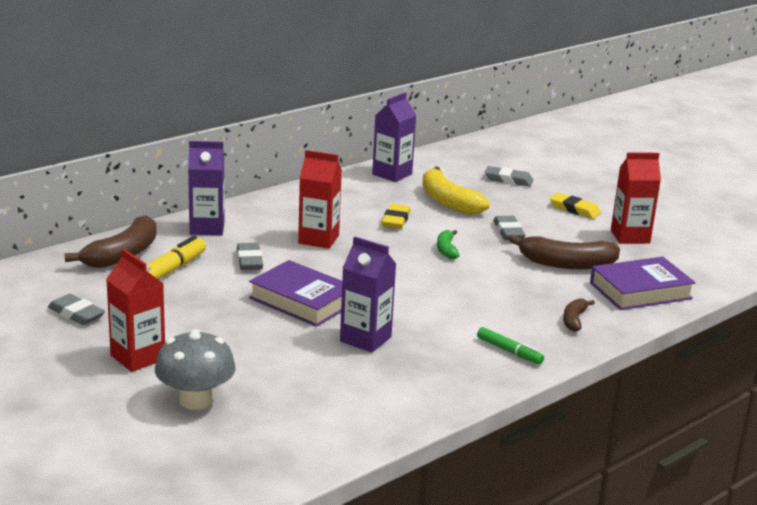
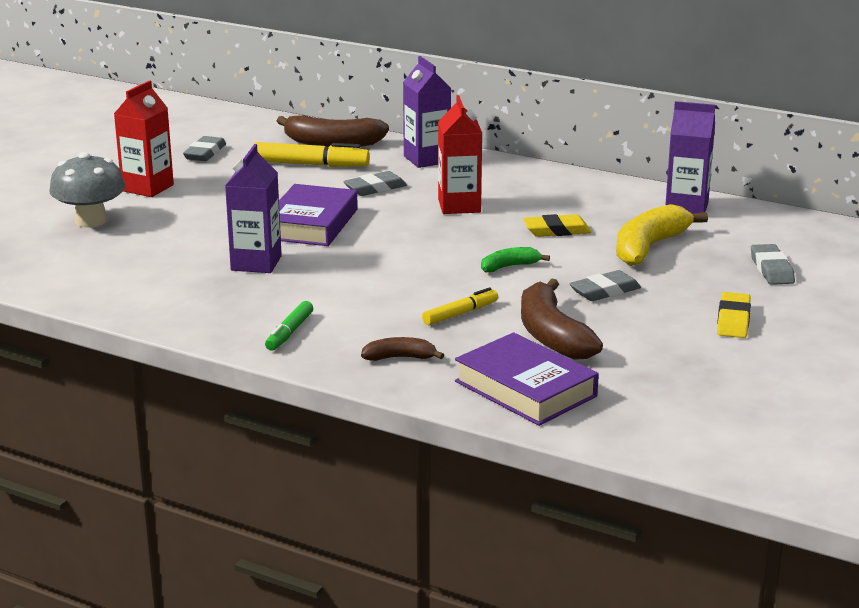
camera: 70 degrees right, 0 degrees up
red carton [611,153,661,244] -> none
none -> yellow marker [422,287,498,325]

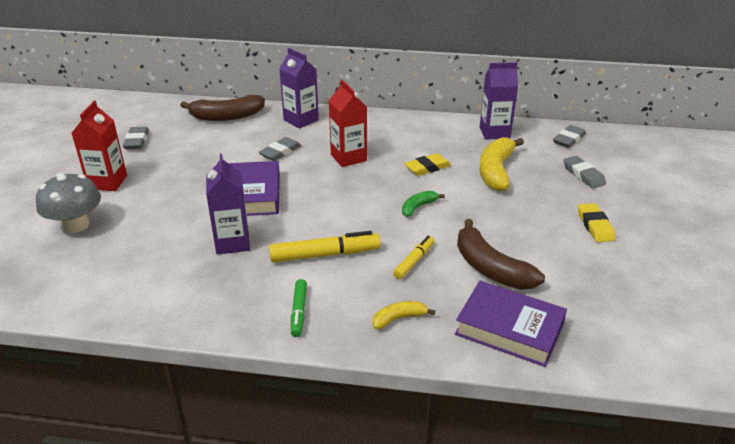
camera: 20 degrees left, 10 degrees up
yellow marker [253,142,370,167] -> yellow marker moved to [269,231,381,262]
brown banana [361,337,444,361] -> yellow banana [372,301,435,329]
grey eraser [569,270,641,301] -> grey eraser moved to [553,125,586,148]

